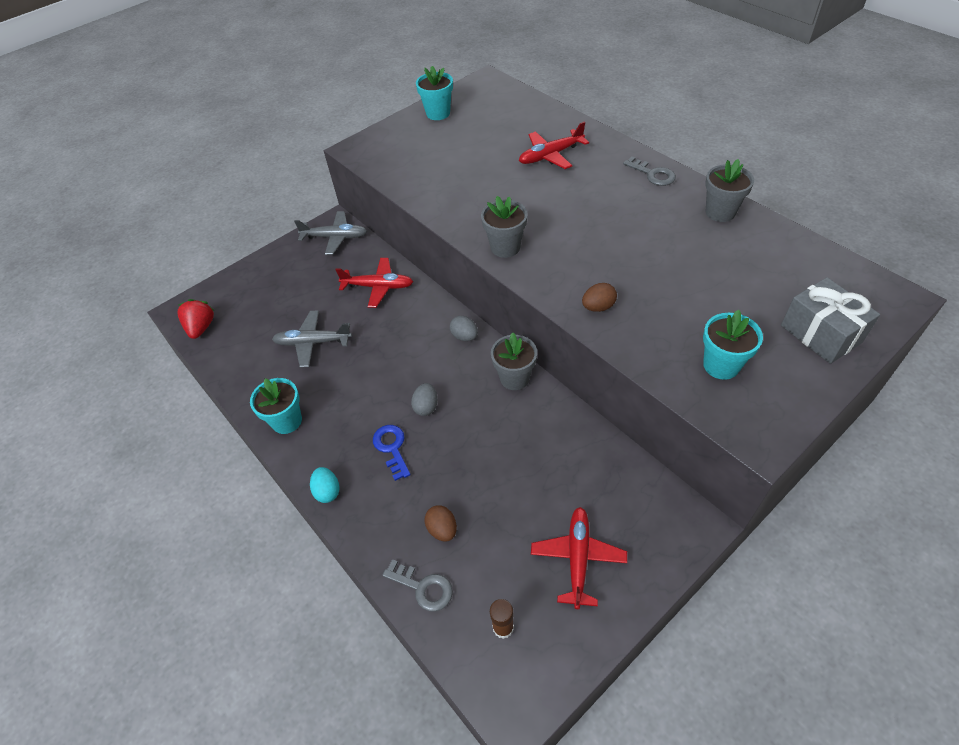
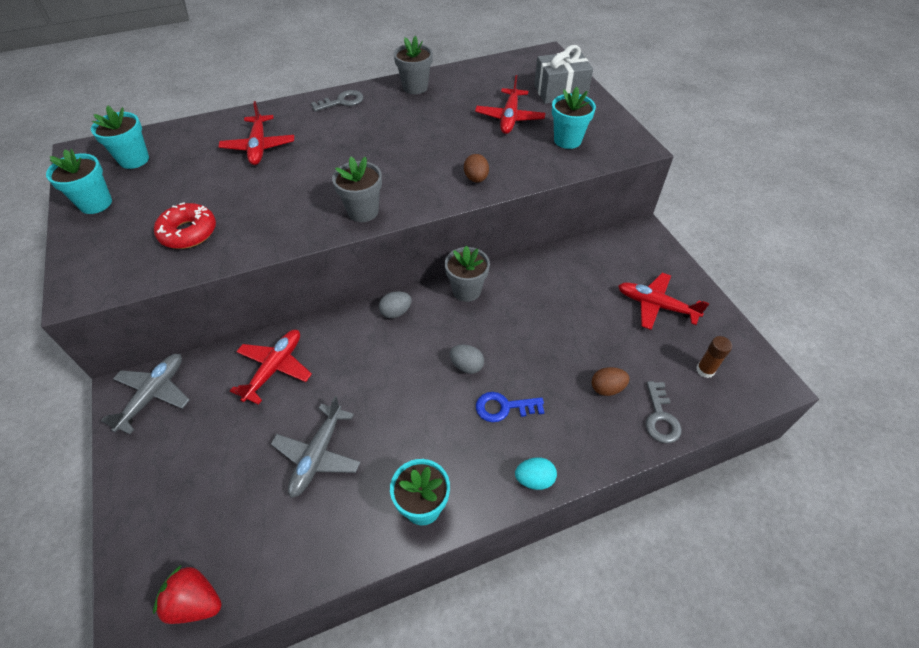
camera: 75 degrees left, 0 degrees up
grey key [383,559,453,611] -> grey key turned 135 degrees clockwise [646,381,682,443]
none -> turquoise flower pot [91,105,149,169]
none -> red donut [154,203,216,249]
none -> red plane [475,75,545,134]

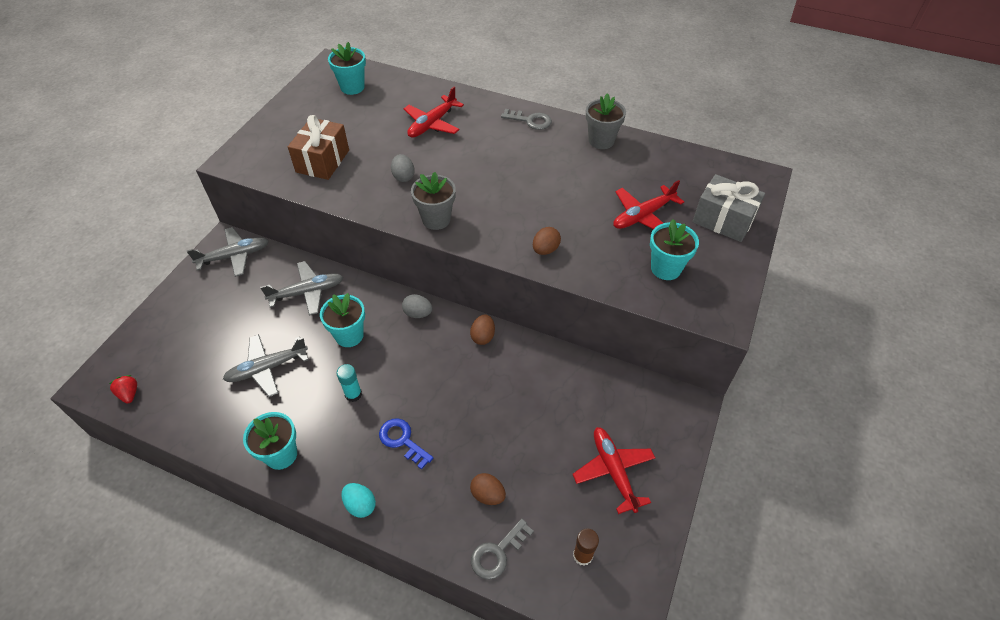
camera: 45 degrees right, 0 degrees up
turquoise flower pot [46,149,112,214] -> turquoise flower pot moved to [320,293,365,347]
red strawberry [153,565,222,624] -> red strawberry [109,375,137,403], size x0.65
red donut [154,203,216,249] -> brown gift [288,115,349,180]
red plane [230,330,312,405] -> grey plane [260,261,343,316]
grey flower pot [445,246,490,302] -> brown egg [470,315,495,345]
grey egg [450,344,484,374] -> grey egg moved to [391,154,415,182]
none -> turquoise glue stick [336,364,362,402]

